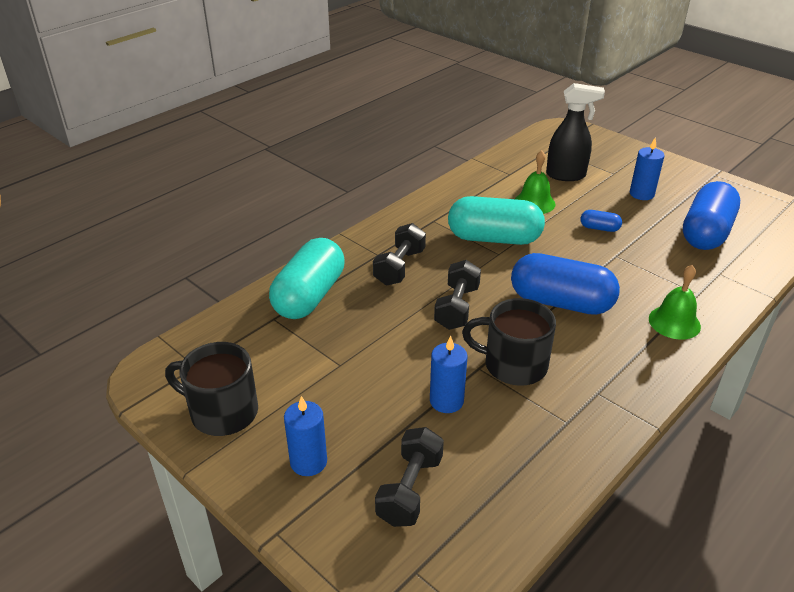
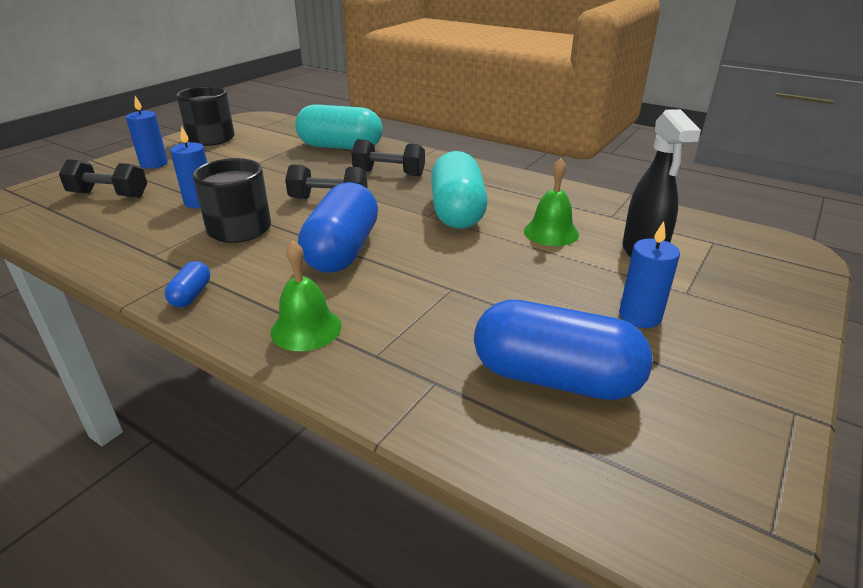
camera: 80 degrees right, 5 degrees down
blue capsule [580,210,622,232] -> blue capsule moved to [165,261,210,307]

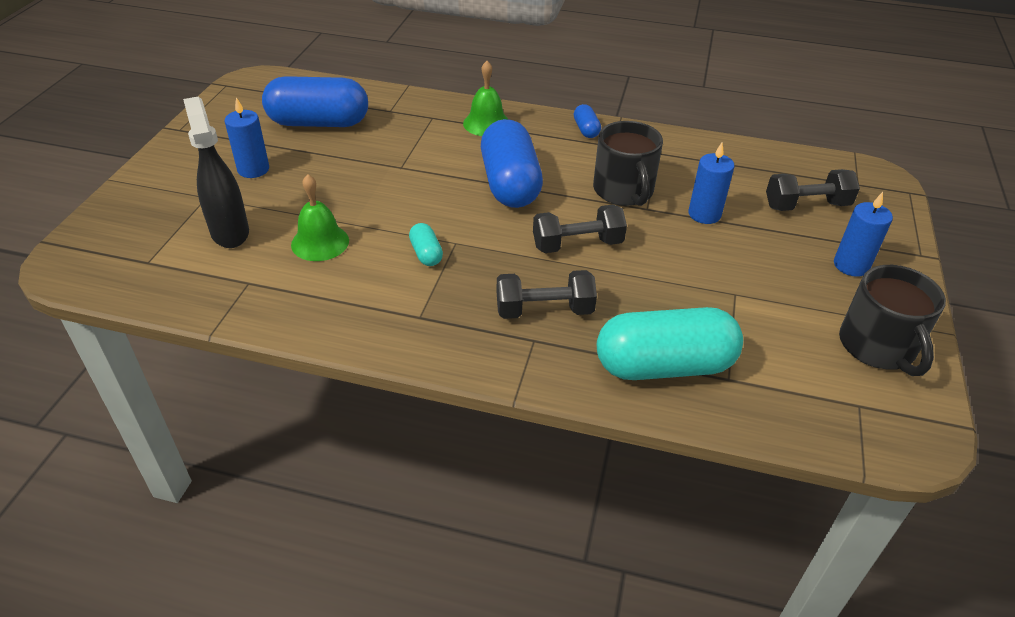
camera: 160 degrees right, 10 degrees up
turquoise capsule [431,151,488,229] -> turquoise capsule [409,223,443,266], size x0.44

